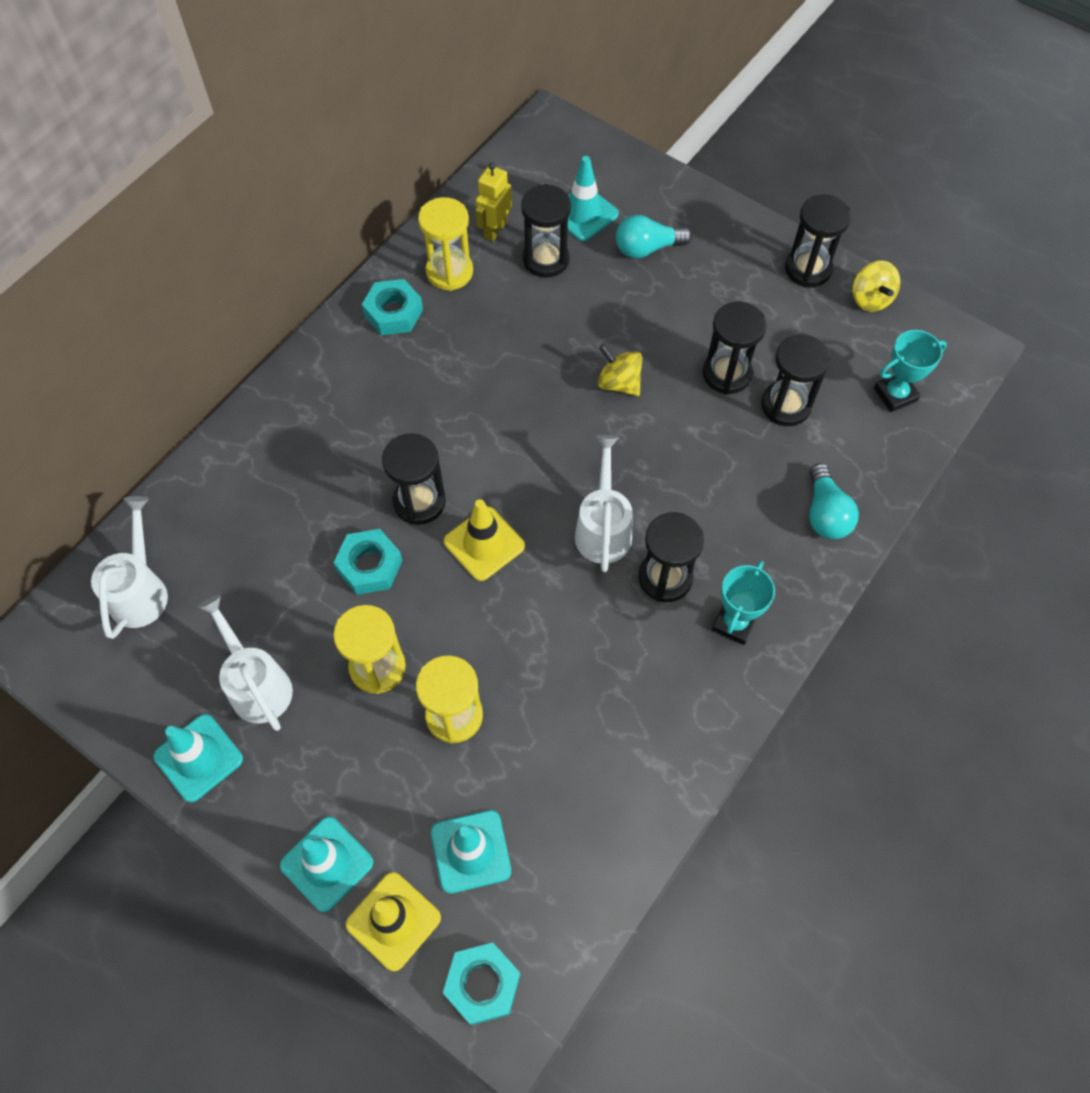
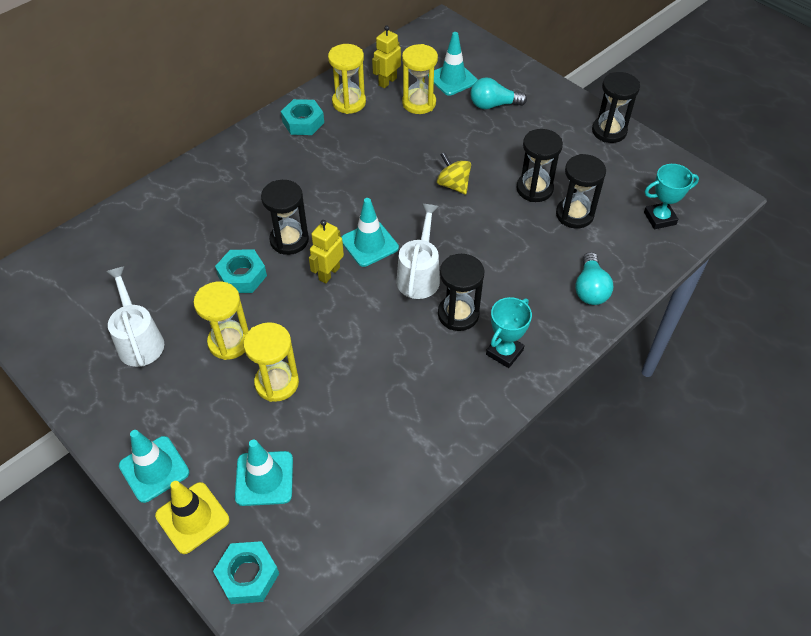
camera: 10 degrees right, 10 degrees down
white watering can [91,496,168,639] -> none
turquoise traffic cone [154,714,243,802] -> turquoise traffic cone moved to [341,198,399,267]
yellow traffic cone [444,499,525,581] -> yellow robot [309,220,344,283]
black hourglass [521,184,571,278] -> yellow hourglass [402,44,438,114]
yellow spinning top [852,261,900,312] -> none

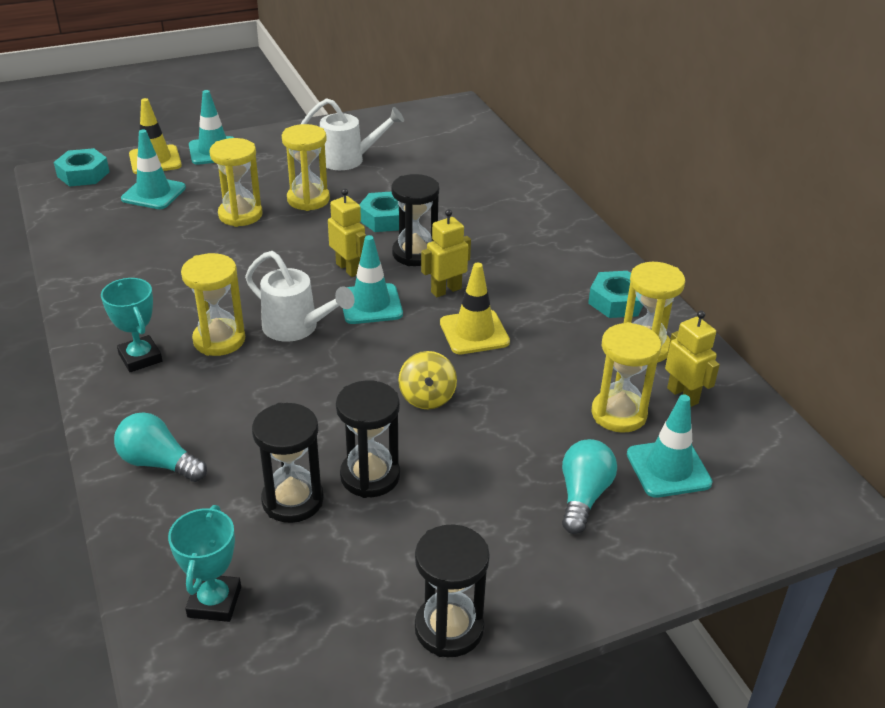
camera: 110 degrees right, 15 degrees down
yellow spinning top [437,152,471,194] -> yellow spinning top turned 105 degrees clockwise [398,351,457,409]
black hourglass [438,254,484,331] -> yellow hourglass [181,253,245,356]
none -> yellow robot [421,209,471,297]
none -> yellow traffic cone [440,263,510,354]

